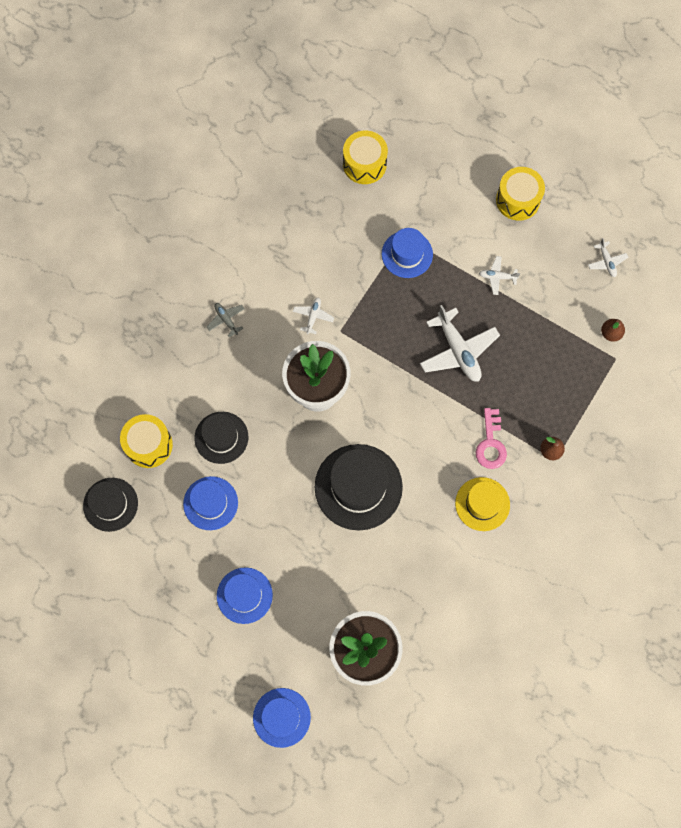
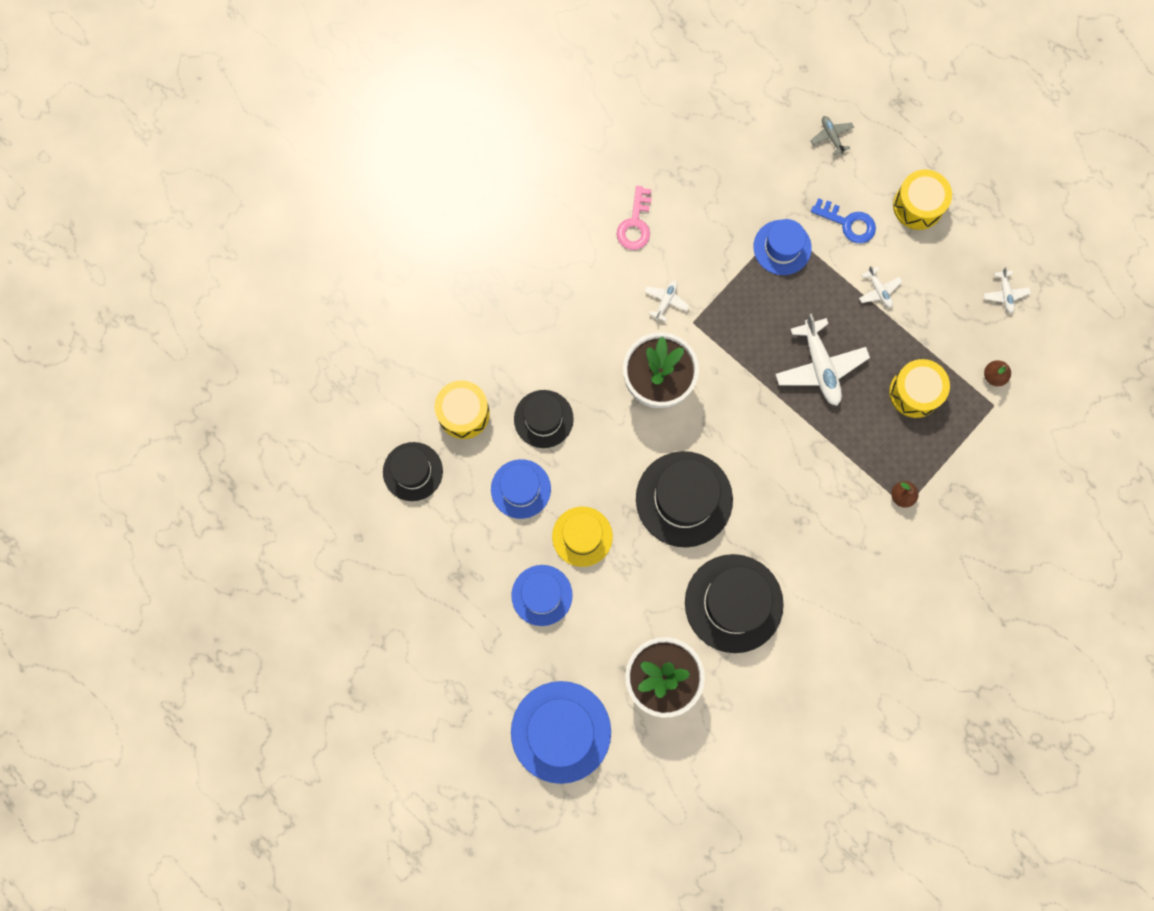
camera: 10 degrees right, 5 degrees up
grey plane [207,303,245,338] -> grey plane moved to [810,116,854,155]
blue hat [253,688,311,748] -> blue hat [511,681,611,784], size x1.61
yellow drum [343,130,388,184] -> yellow drum moved to [889,359,950,418]
yellow hat [455,477,510,531] -> yellow hat moved to [552,507,613,567]
pink key [476,408,507,469] -> pink key moved to [617,186,652,250]
white plane [479,256,520,295] -> white plane turned 135 degrees counterclockwise [859,266,902,307]
none -> black hat [685,554,784,653]
none -> blue key [811,198,876,243]

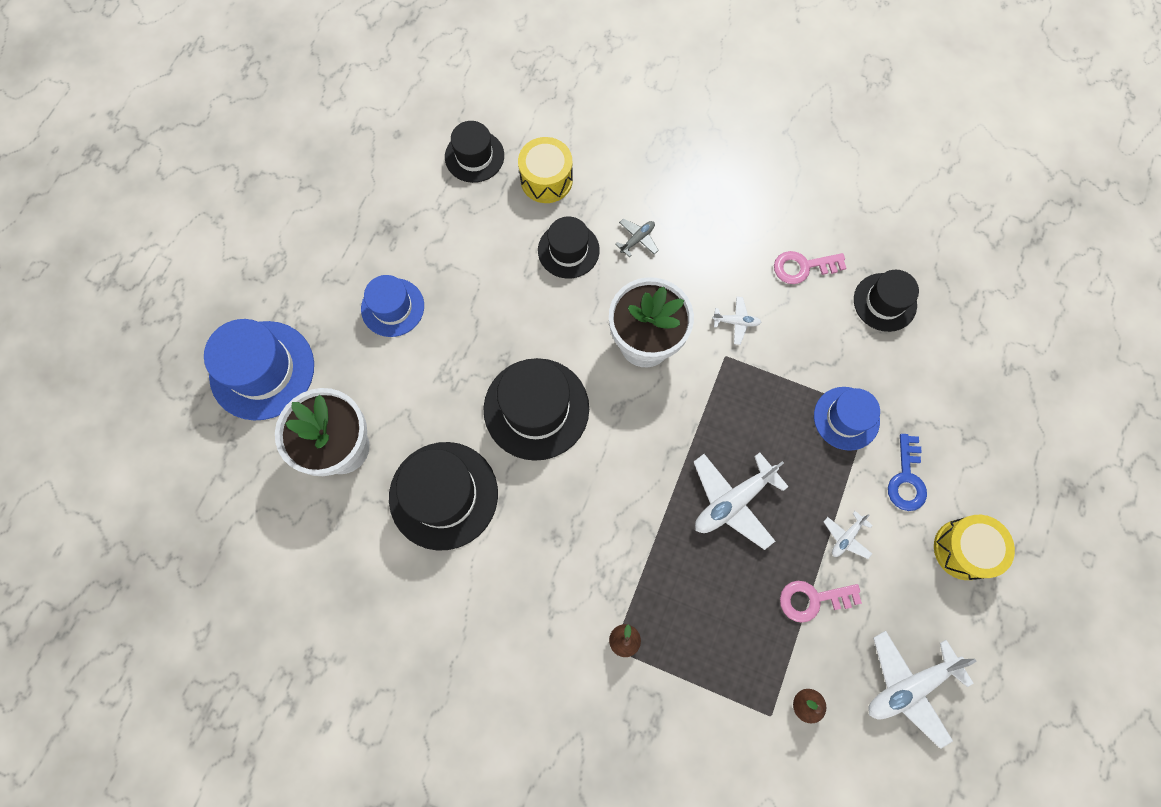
camera: 70 degrees right, 5 degrees down
blue hat [491,459,551,519] -> none
yellow hat [552,507,613,567] -> none
grey plane [810,116,854,155] -> grey plane moved to [615,218,659,257]
yellow drum [889,359,950,418] -> none
white plane [983,267,1031,313] -> white plane [868,631,977,749], size x2.01
none -> pink key [780,581,862,623]
none -> black hat [854,270,919,332]

